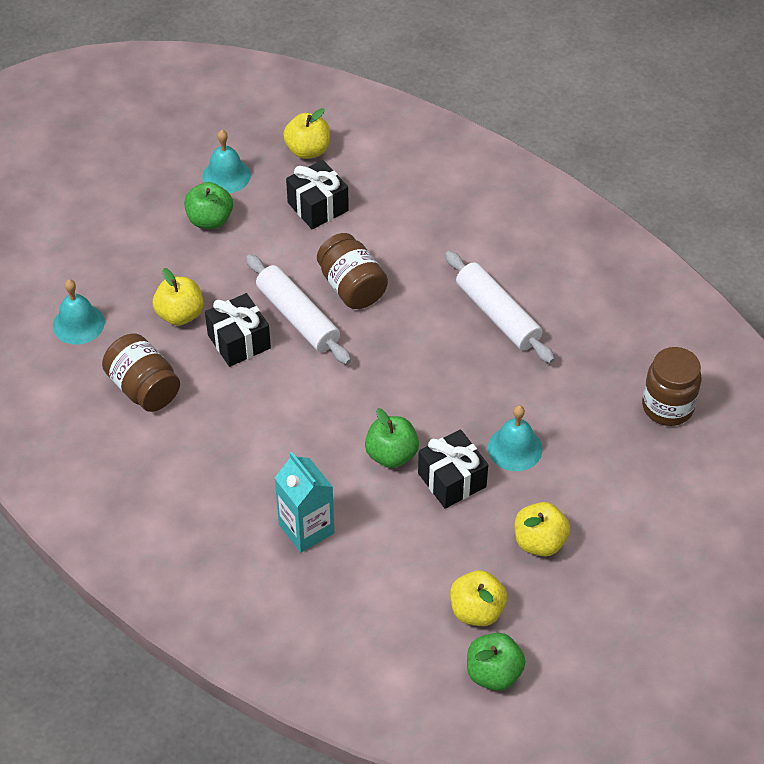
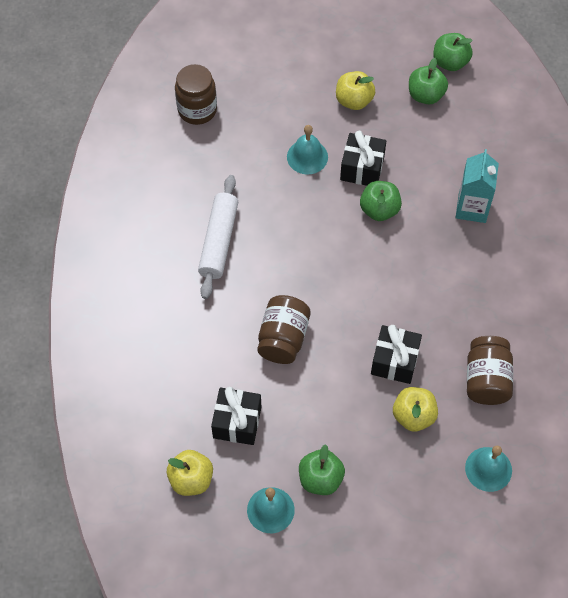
camera: 135 degrees left, 10 degrees up
white rolling pin [246,254,351,364] -> none
yellow apple [450,570,507,626] -> green apple [409,58,448,104]

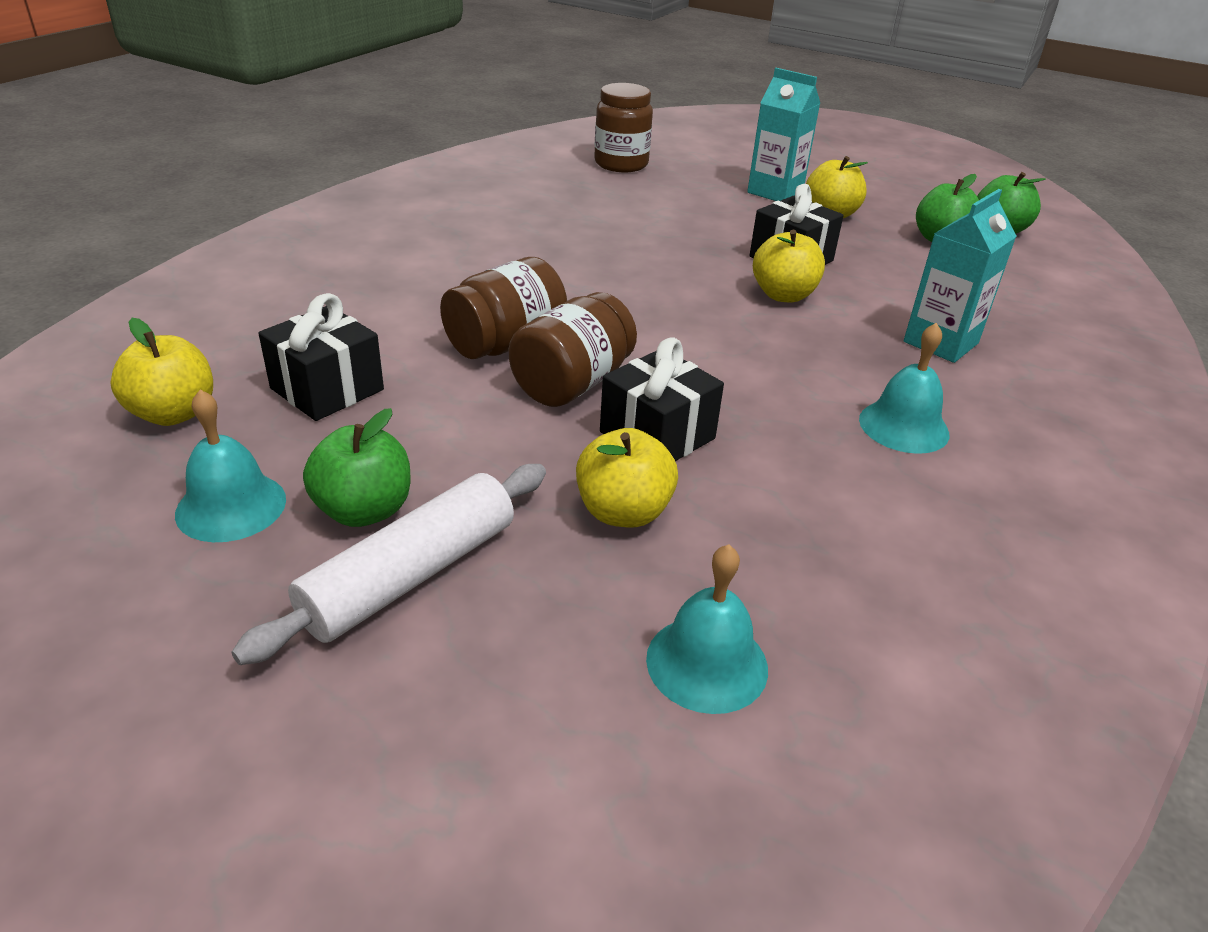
camera: 30 degrees right, 25 degrees down
white rolling pin [198,175,238,299] -> white rolling pin moved to [231,464,546,665]
turquoise bell [287,125,328,175] -> turquoise bell moved to [859,323,949,454]
green apple [360,181,402,221] -> yellow apple [753,230,825,302]
brown jar [467,336,513,405] -> brown jar moved to [509,292,637,407]
none -> turquoise carton [747,68,820,201]

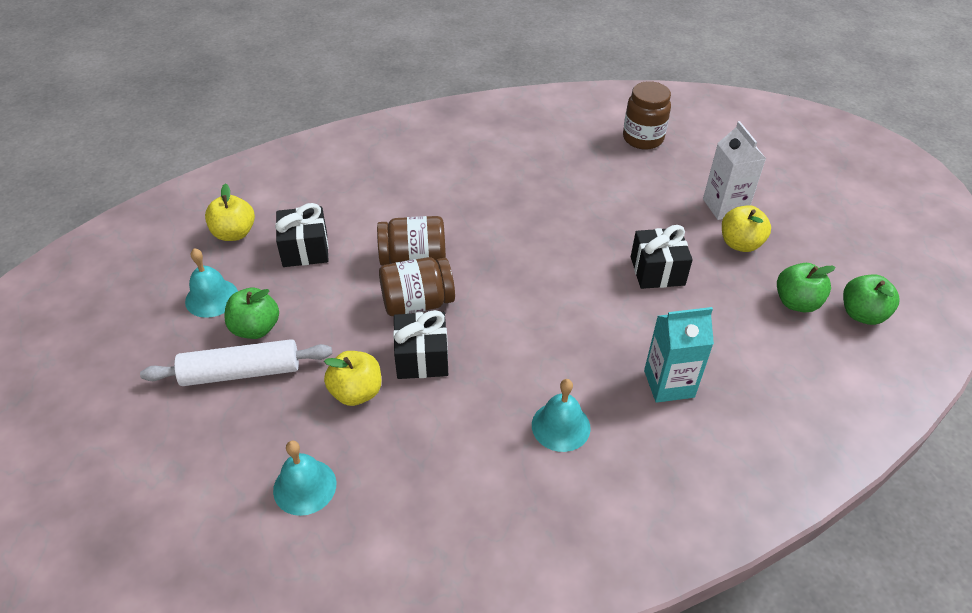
camera: 40 degrees right, 10 degrees up
turquoise carton [747,68,820,201] -> white carton [703,121,766,220]
yellow apple [753,230,825,302] -> none

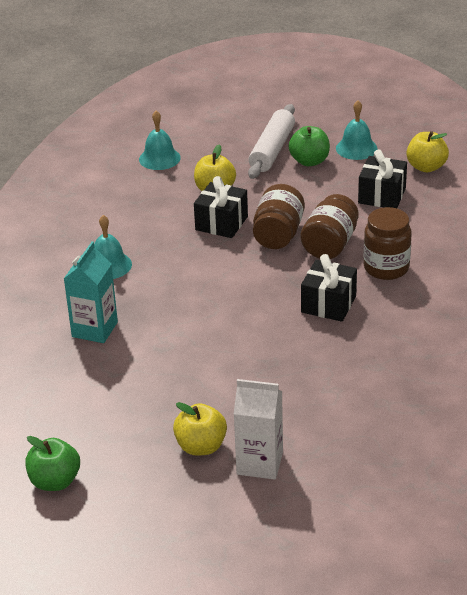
camera: 120 degrees right, 10 degrees down
brown jar [623,81,671,150] -> brown jar moved to [363,207,412,280]
black gift [631,225,693,289] -> black gift moved to [301,254,357,322]
green apple [777,263,836,312] -> none

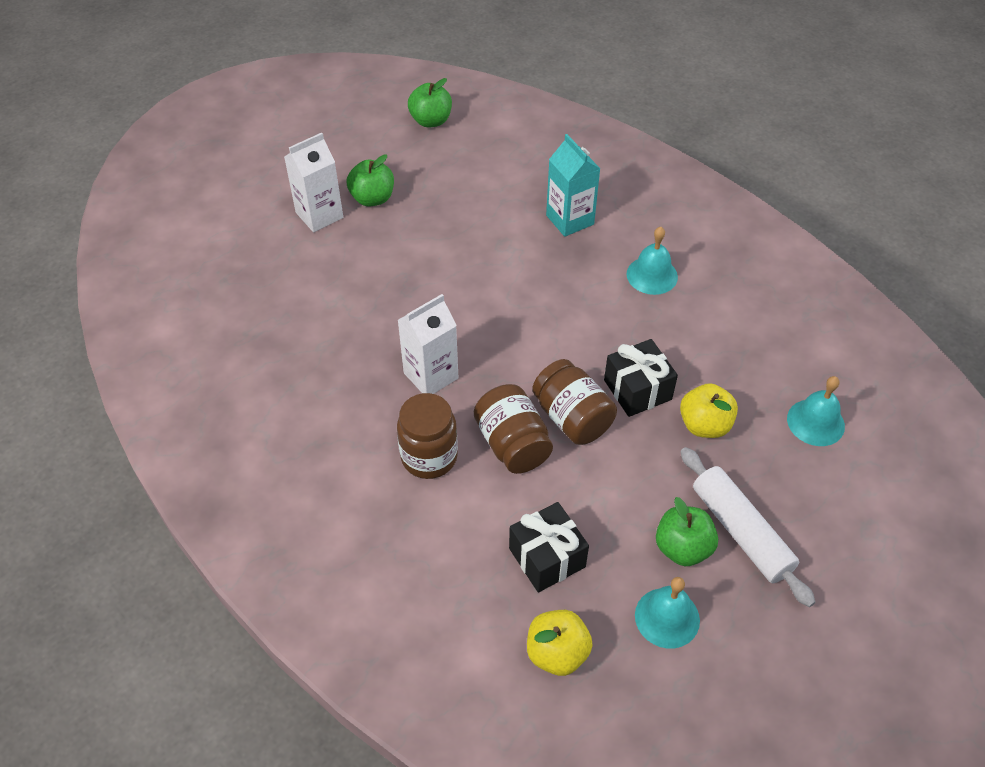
camera: 130 degrees right, 15 degrees up
yellow apple [173,402,227,455] -> green apple [347,154,394,206]
black gift [301,254,357,322] -> white carton [398,294,458,394]

